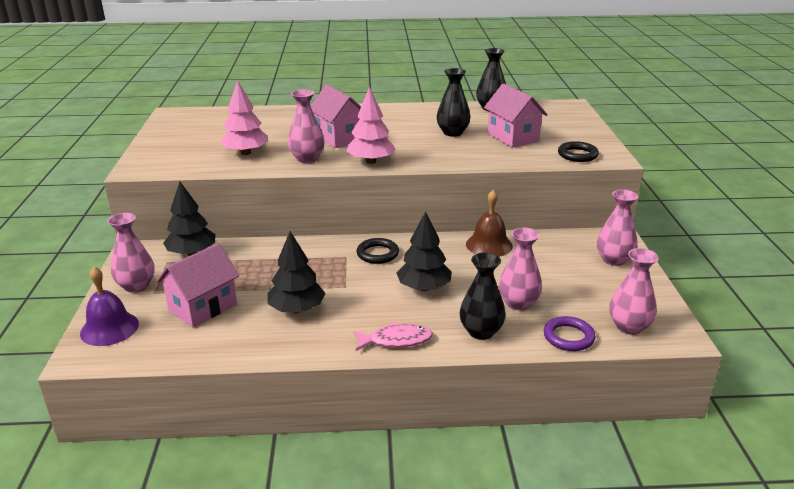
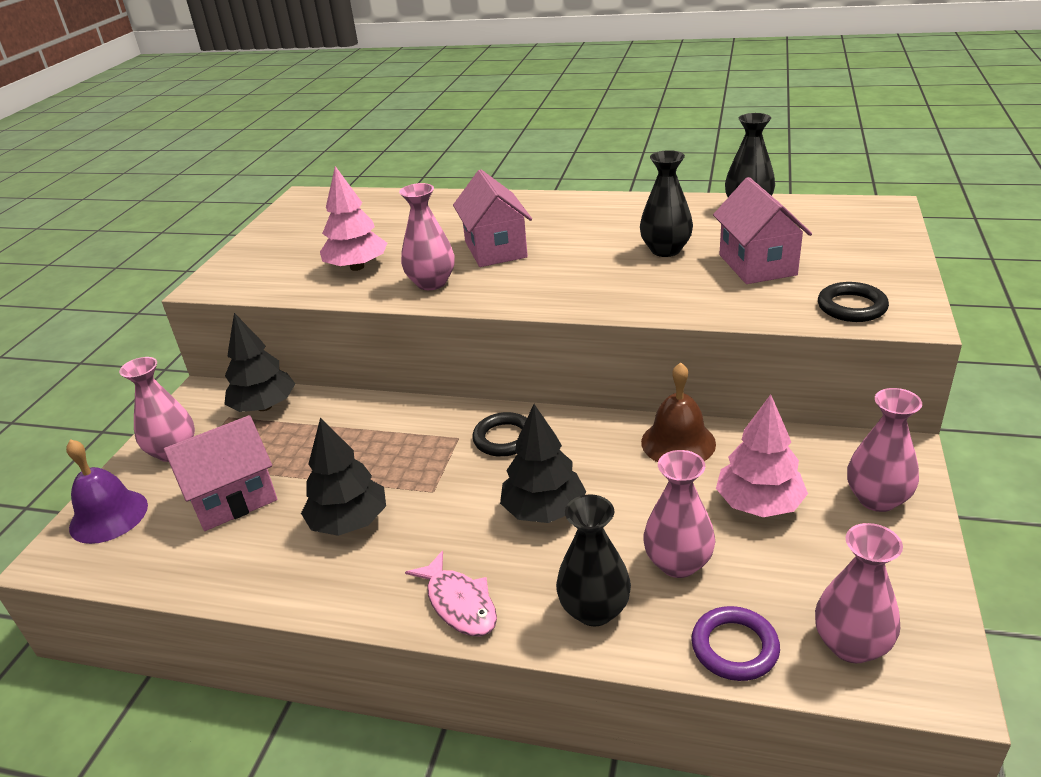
camera: 20 degrees right, 5 degrees up
pink tree [346,87,396,164] -> pink tree moved to [716,394,808,517]
pink fish [353,322,433,351] -> pink fish turned 45 degrees clockwise [405,551,497,637]

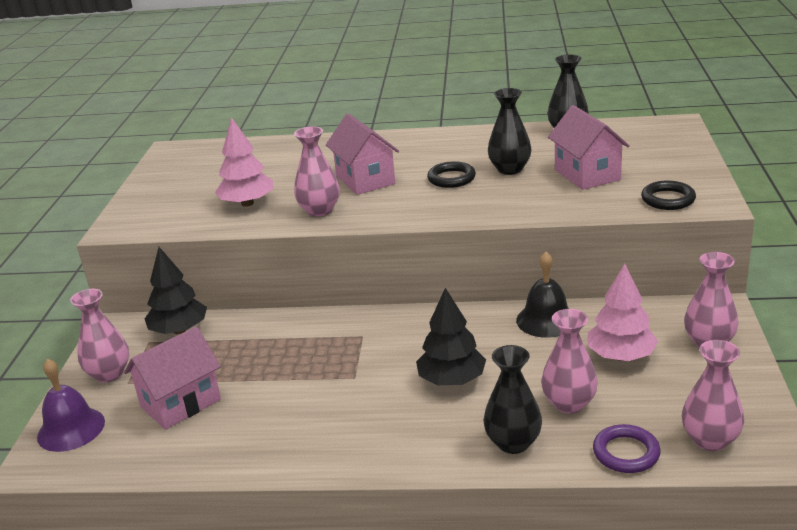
camera: 10 degrees left, 5 degrees down
black tree [301,418,386,536] -> none
pink fish [405,551,497,637] -> none
black ring [472,412,527,457] -> black ring moved to [427,161,476,188]
brown bell [641,362,716,462] -> black bell [516,252,569,338]

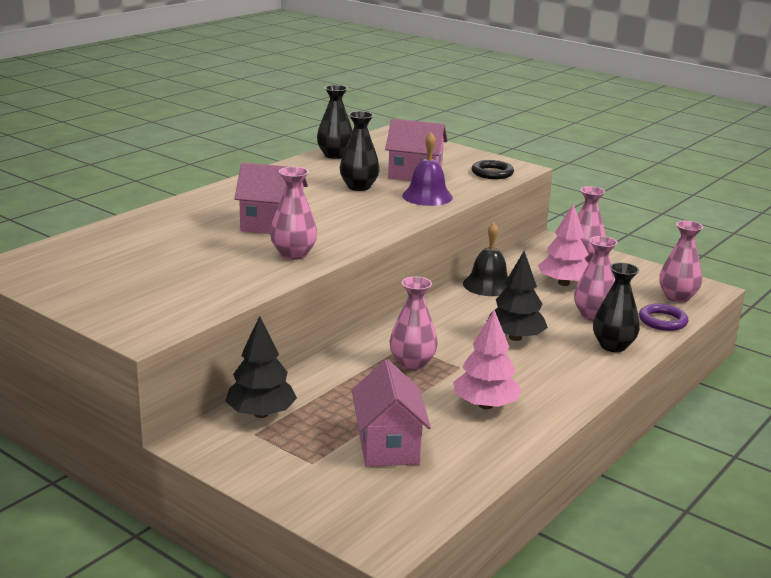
camera: 60 degrees left, 5 degrees down
purple bell [37,359,105,452] -> purple bell moved to [402,133,453,206]
pink vase [70,289,129,383] -> pink vase moved to [389,276,438,370]
pink tree [215,117,273,207] -> pink tree moved to [453,310,522,409]
black ring [427,161,476,188] -> none

